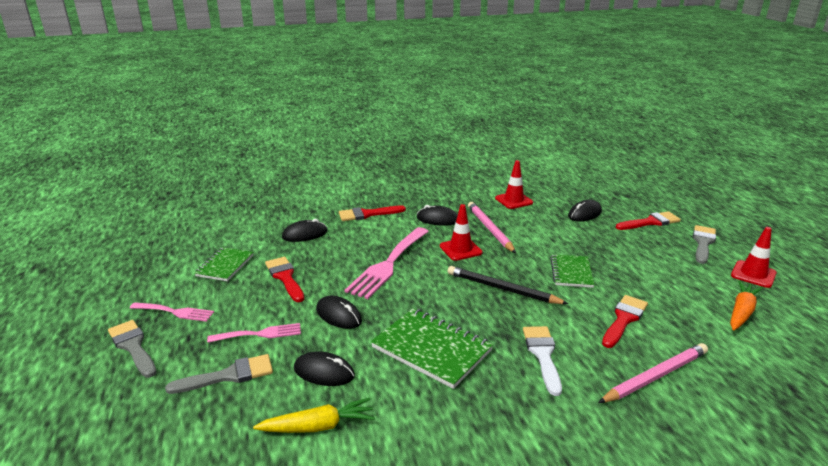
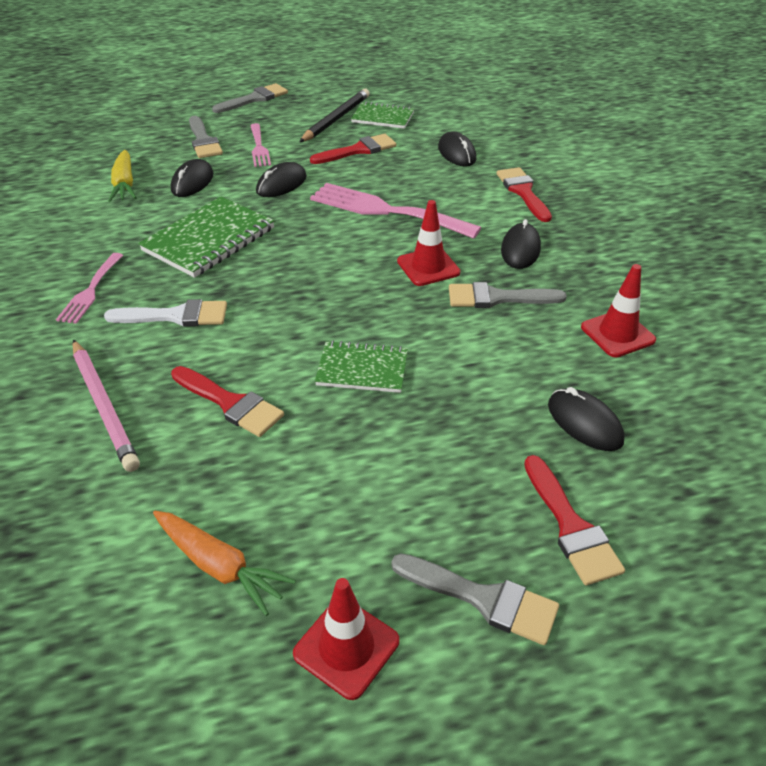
camera: 90 degrees right, 15 degrees up
pink fork [130,302,214,322] -> pink fork moved to [56,253,123,324]
black pencil [448,266,569,304] -> black pencil moved to [299,89,370,142]
pink pencil [468,202,516,253] -> grey brush [449,282,567,308]

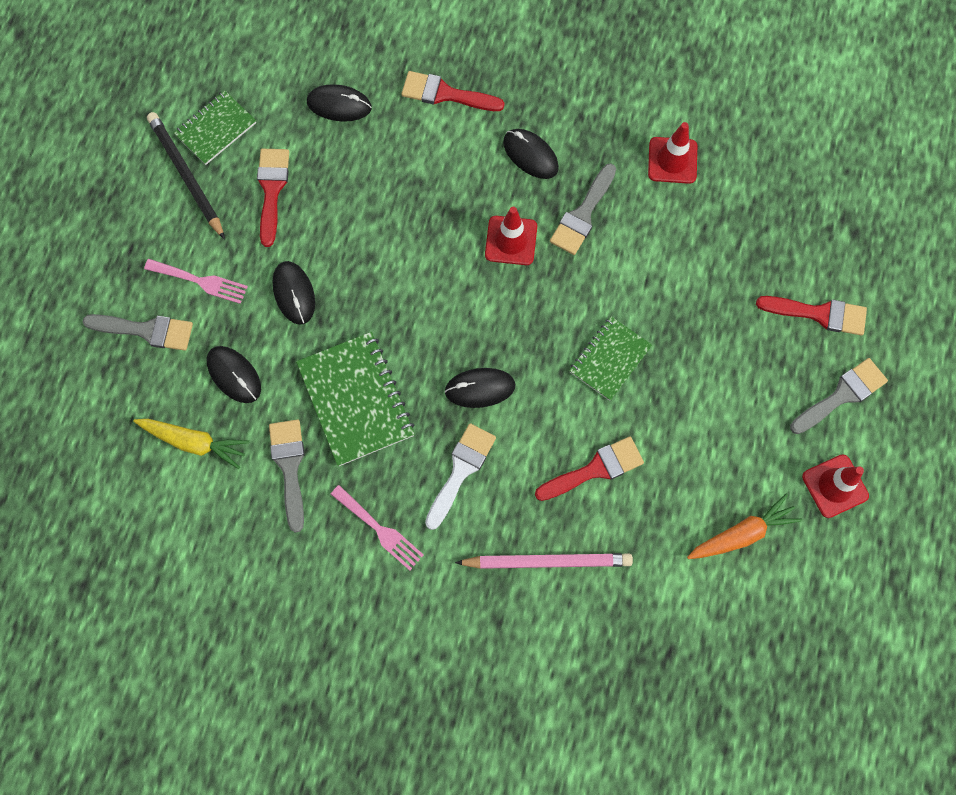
camera: 60 degrees left, 30 degrees up
grey brush [212,83,288,113] -> grey brush moved to [269,419,305,532]
pink fork [310,183,482,239] -> none
black mouse [548,387,625,451] -> black mouse moved to [444,368,515,408]

